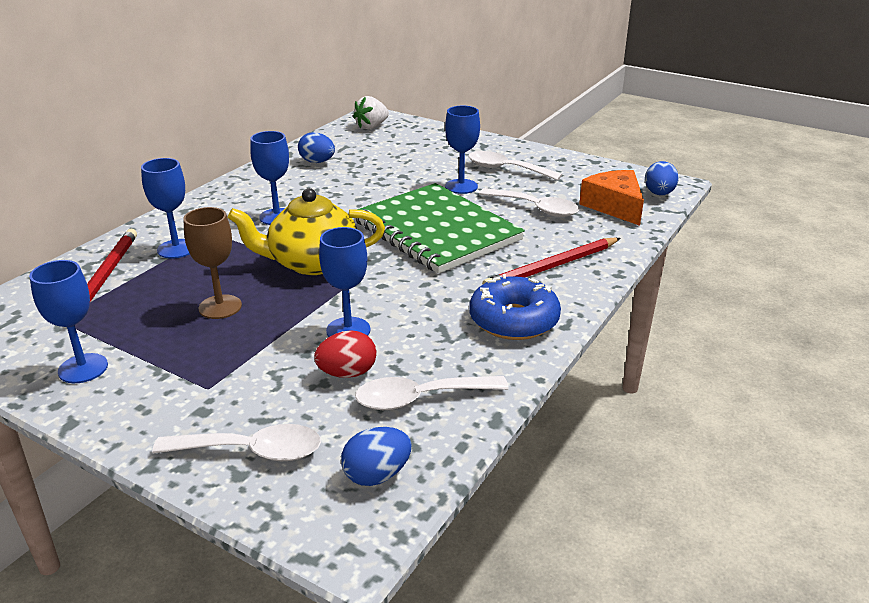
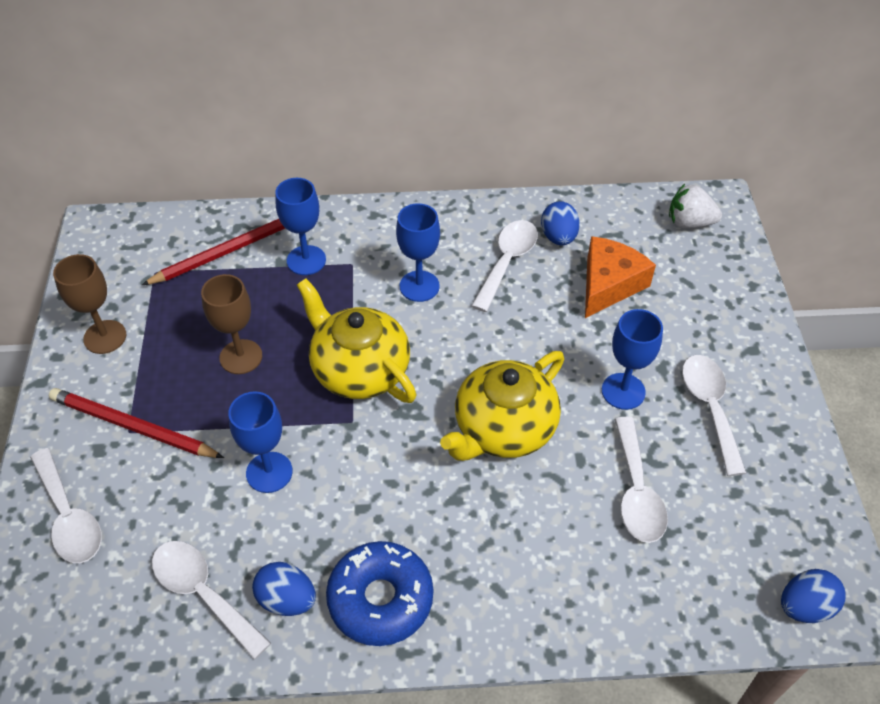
camera: 55 degrees right, 20 degrees up
blue goblet [29,260,108,383] -> brown goblet [53,254,126,354]
red egg [314,330,377,378] -> none
blue egg [341,427,412,486] -> blue egg moved to [252,562,316,616]
green notebook [354,183,525,274] -> yellow teapot [440,351,564,461]
red pencil [482,238,620,284] -> red pencil moved to [49,388,224,458]
orange cheese [579,170,644,226] -> orange cheese moved to [585,236,656,318]
none -> white spoon [471,220,538,312]

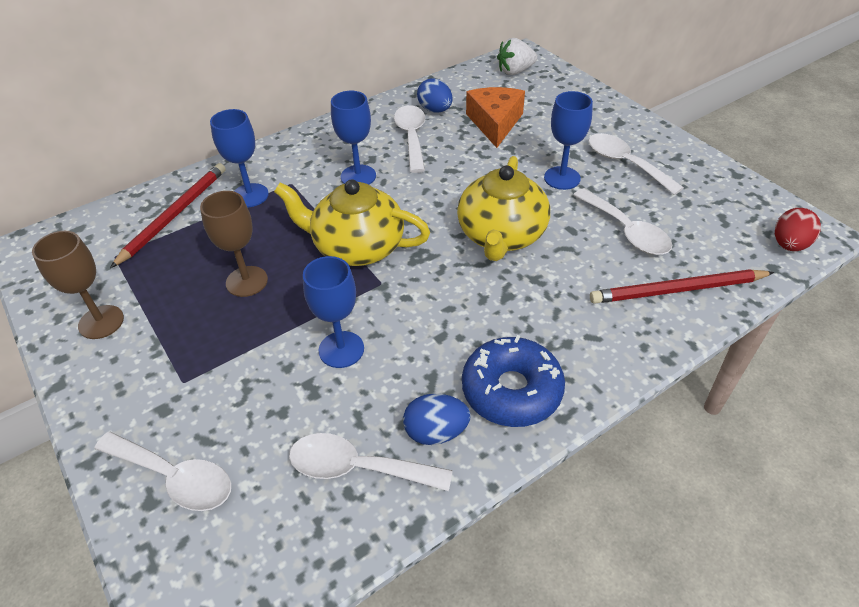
camera: 30 degrees left, 5 degrees down
red pencil [49,388,224,458] -> red pencil moved to [590,269,775,304]
blue egg [781,569,845,623] -> red egg [775,208,821,251]

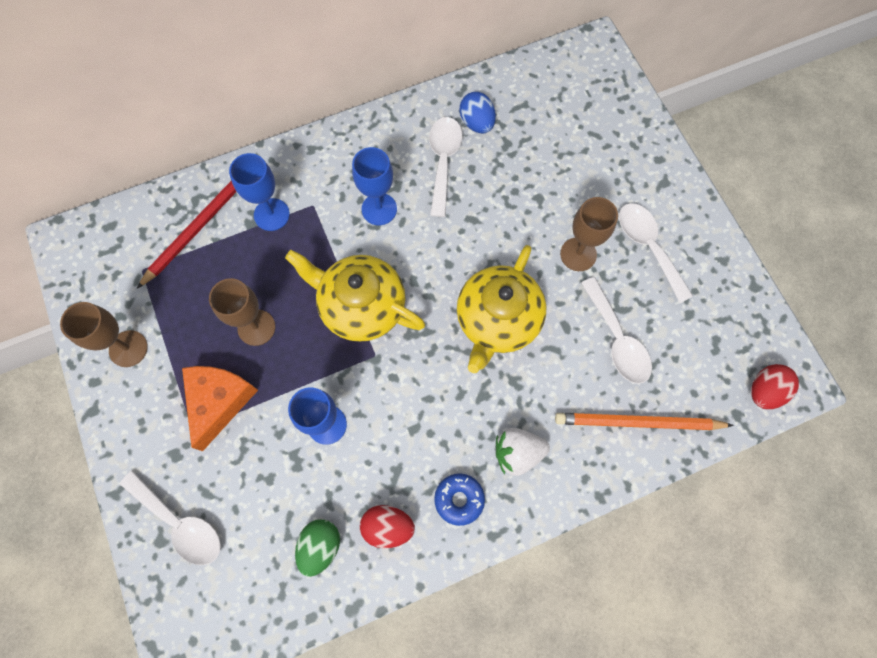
camera: 10 degrees right, 25 degrees up
white spoon [289,433,453,491] -> green egg [295,519,340,577]
blue egg [403,394,471,445] -> red egg [360,505,415,548]
blue donut [462,335,565,427] -> blue donut [434,474,485,526], size x0.59
orange cheese [466,87,525,148] -> orange cheese moved to [182,366,258,451]
white strawberry [497,38,537,75] -> white strawberry moved to [496,428,550,476]
blue goblet [544,91,593,190] -> brown goblet [560,197,618,271]
red pencil [590,269,775,304] -> orange pencil [555,413,734,430]

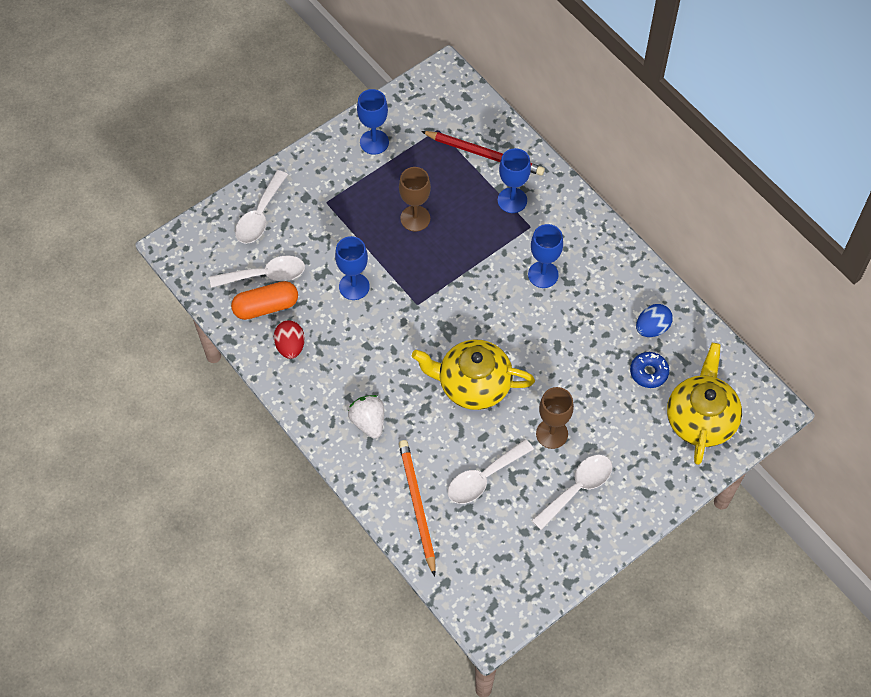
camera: 75 degrees right, 10 degrees down
brown goblet [60,302,148,367] -> blue goblet [357,89,389,155]
orange cheese [182,366,258,451] -> none
yellow teapot [285,250,425,342] -> yellow teapot moved to [667,343,742,465]
green egg [295,519,340,577] -> orange capsule [231,281,298,320]
white spoon [429,117,462,217] -> white spoon moved to [210,256,305,288]
blue donut [434,474,485,526] -> blue donut moved to [630,352,669,388]
red egg [752,364,799,409] -> none

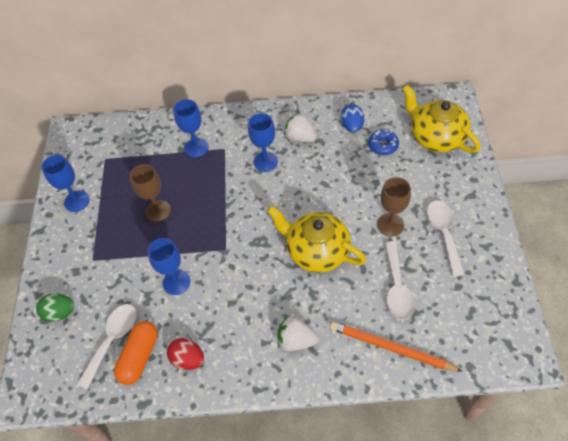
camera: 50 degrees left, 5 degrees down
white spoon [235,170,288,244] -> green egg [36,293,74,322]
yellow teapot [412,339,535,410] -> yellow teapot turned 75 degrees clockwise [267,206,366,273]
red pencil [421,131,545,176] -> none
none -> white strawberry [284,113,316,142]

